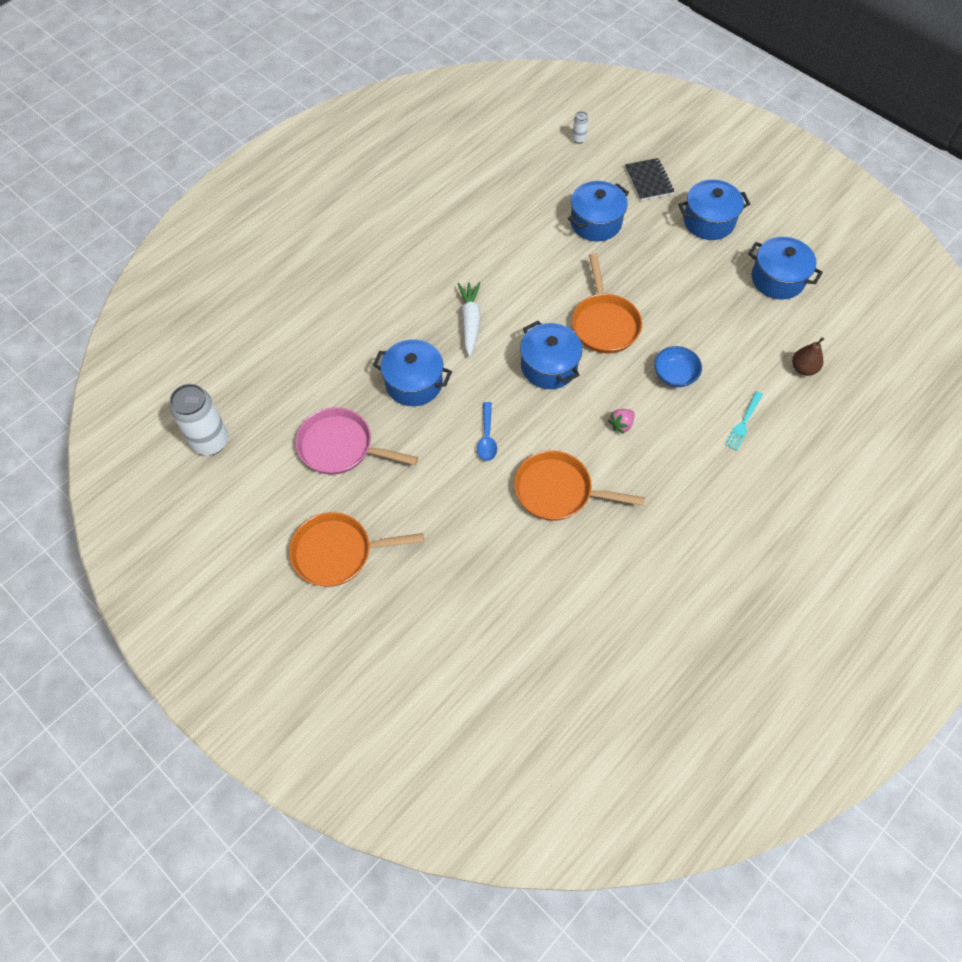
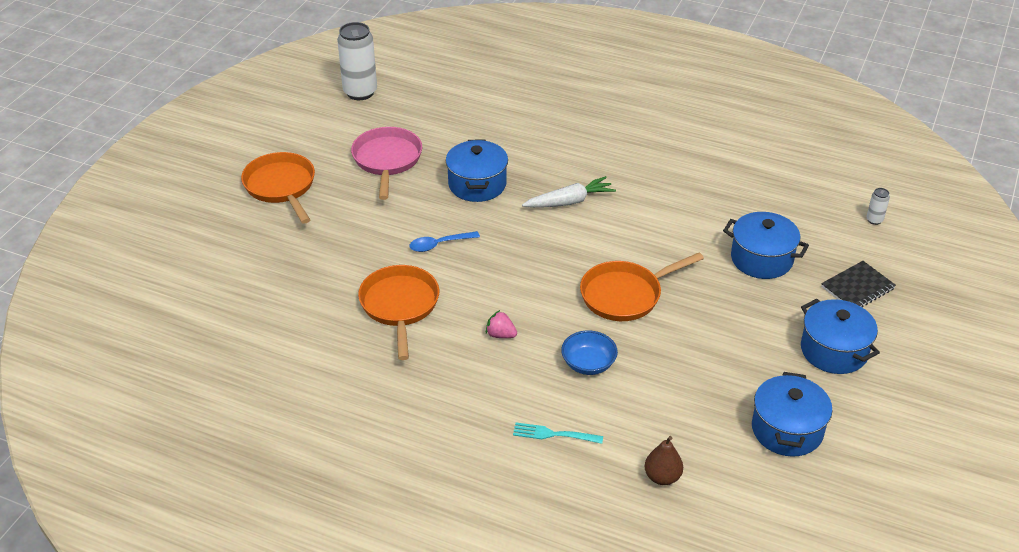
camera: 70 degrees right, 20 degrees down
blue pot [520,321,582,389] -> none

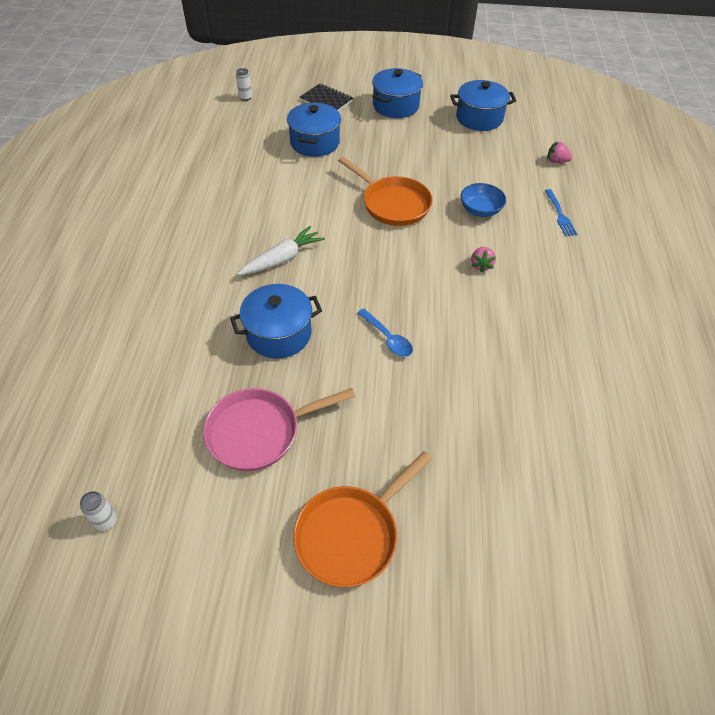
camera: 110 degrees left, 10 degrees up
white can [337,22,377,100] -> white can [80,491,117,531], size x0.44
orange pan [358,265,439,360] -> none
turquoise fork [513,423,603,444] -> blue fork [545,189,577,236]
white carrot [522,176,616,208] -> white carrot turned 90 degrees clockwise [237,226,325,275]
brown pear [645,436,683,485] -> pink strawberry [547,141,572,163]

